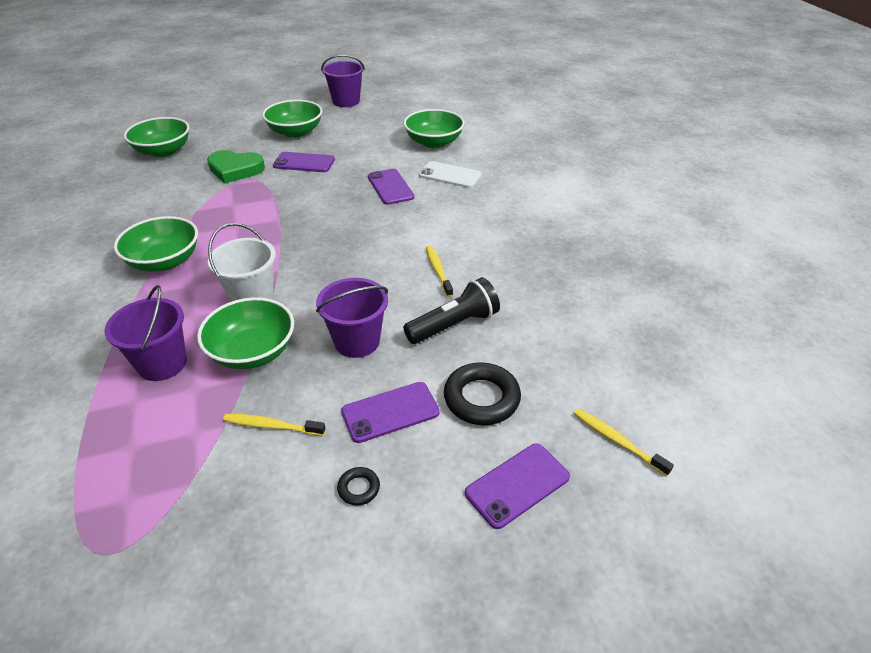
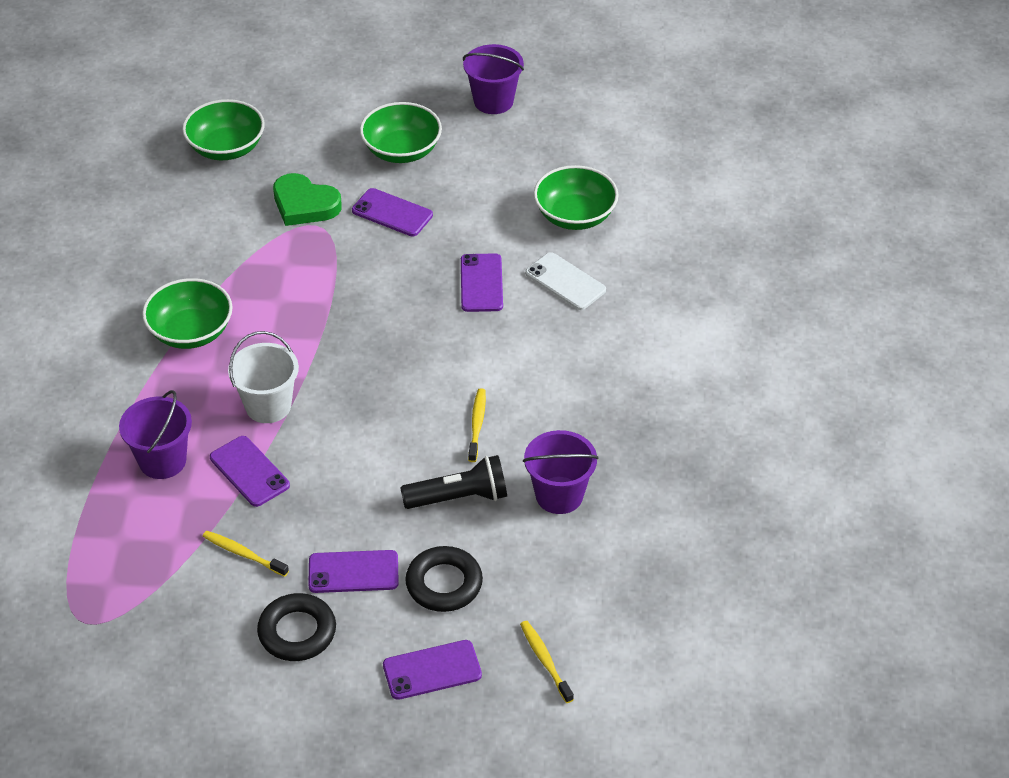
camera: 20 degrees right, 5 degrees up
green bowl [197,297,294,369] -> purple phone [210,436,290,507]
purple bucket [316,278,388,358] -> purple bucket moved to [523,430,599,514]
black ring [337,467,380,506] -> black ring [257,593,336,661], size x2.06

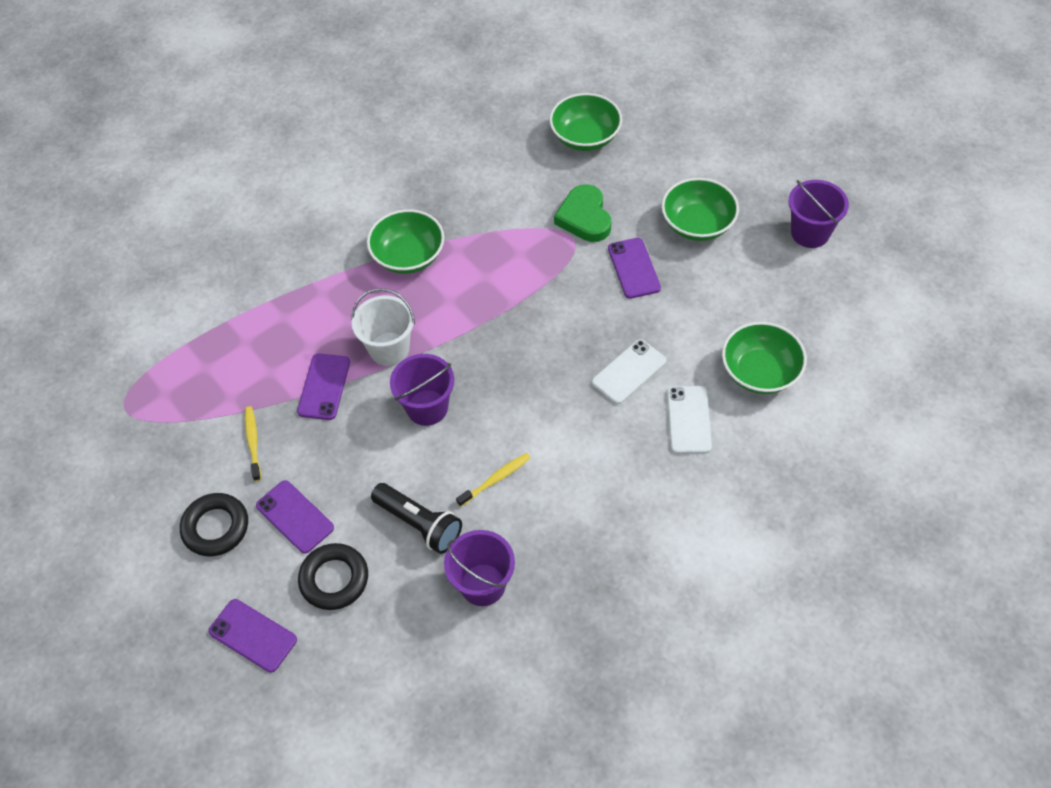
camera: 50 degrees right, 10 degrees up
purple bucket [119,390,192,479] -> purple bucket moved to [390,354,454,426]
purple phone [461,254,503,312] -> white phone [592,339,666,404]
yellow toothbrush [520,621,574,703] -> none

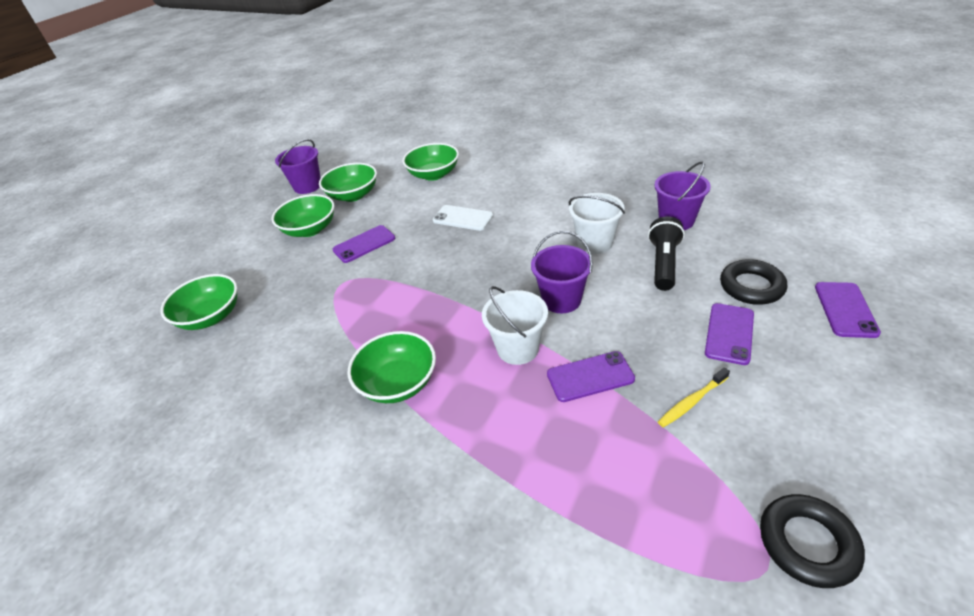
camera: 110 degrees left, 15 degrees down
black ring [180,493,248,556] -> black ring moved to [760,494,865,588]
yellow toothbrush [456,453,531,507] -> white bucket [569,193,625,254]
green heart [554,184,611,242] -> none
white phone [667,386,712,454] -> none
none -> green bowl [319,163,377,202]

